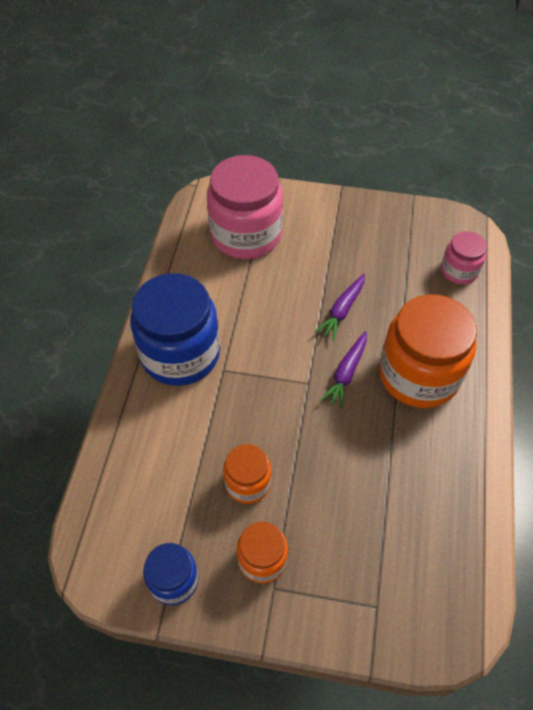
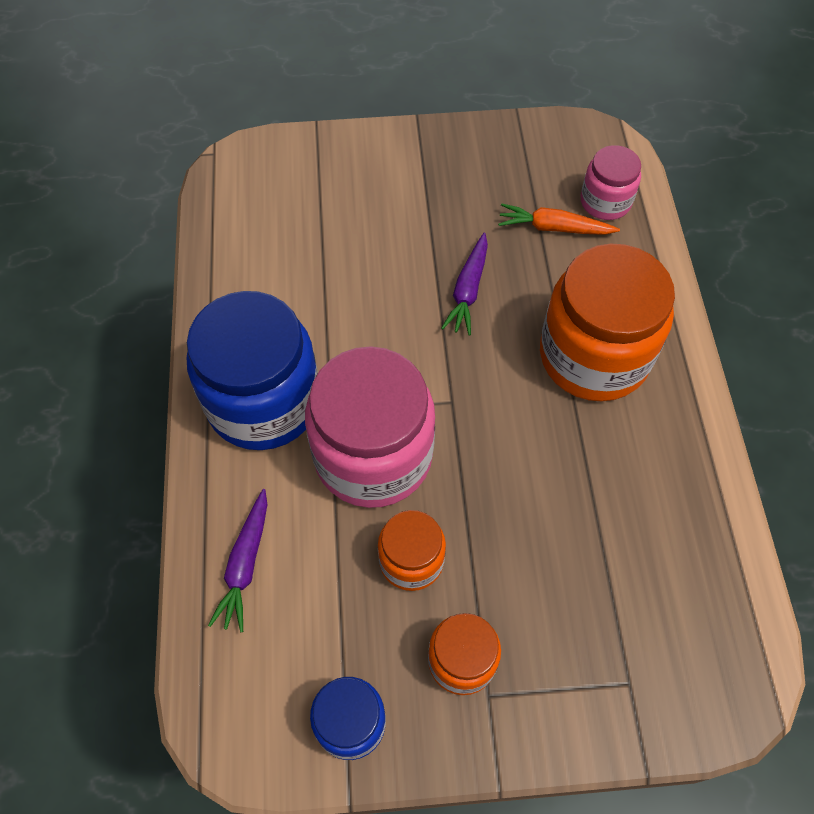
camera: 15 degrees left, 5 degrees up
pink jar [207,155,283,259] -> pink jar moved to [305,346,435,508]
purple carrot [320,331,367,409] -> purple carrot moved to [208,489,267,632]
none -> orange carrot [498,203,620,235]

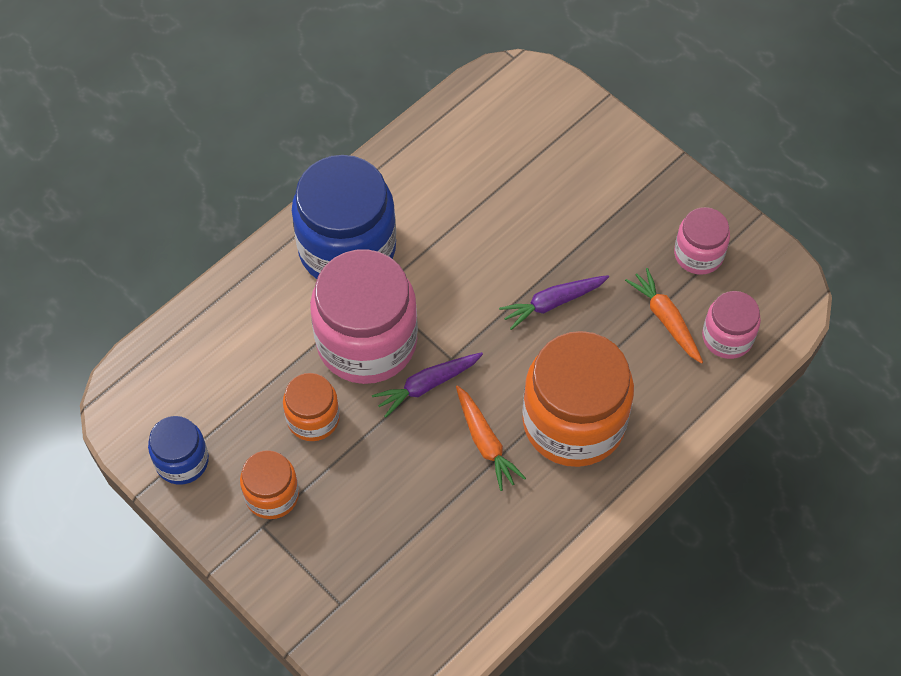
camera: 50 degrees right, 0 degrees up
purple carrot [208,489,267,632] -> purple carrot moved to [372,352,483,418]
none -> orange carrot [456,385,526,491]
none -> pink jar [674,207,730,275]

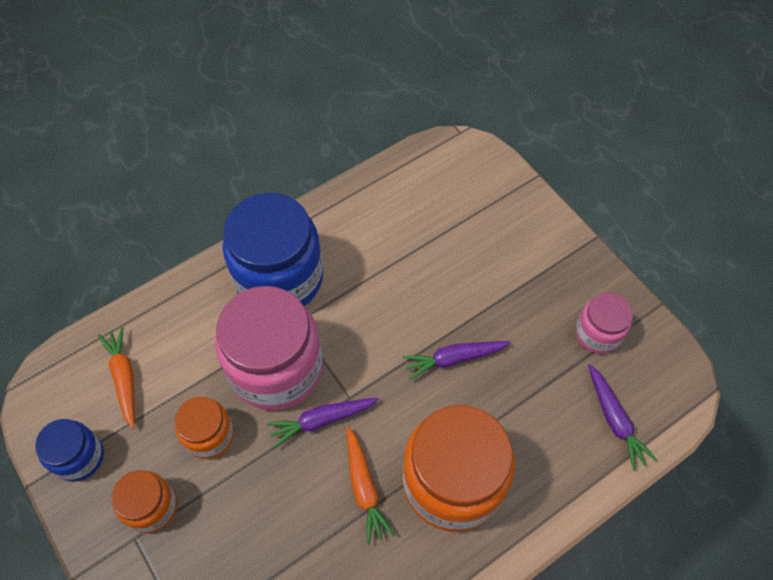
camera: 10 degrees right, 0 degrees up
orange carrot [625,268,703,364] -> orange carrot moved to [98,327,135,429]
pink jar [702,291,761,359] -> purple carrot [588,364,657,471]

